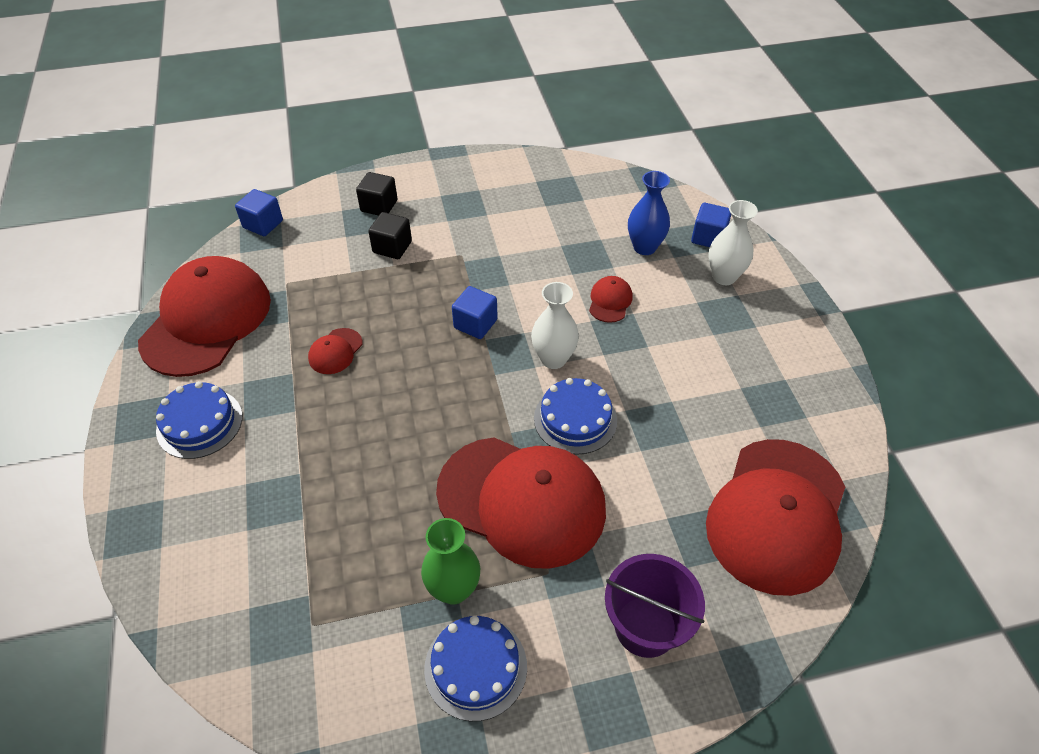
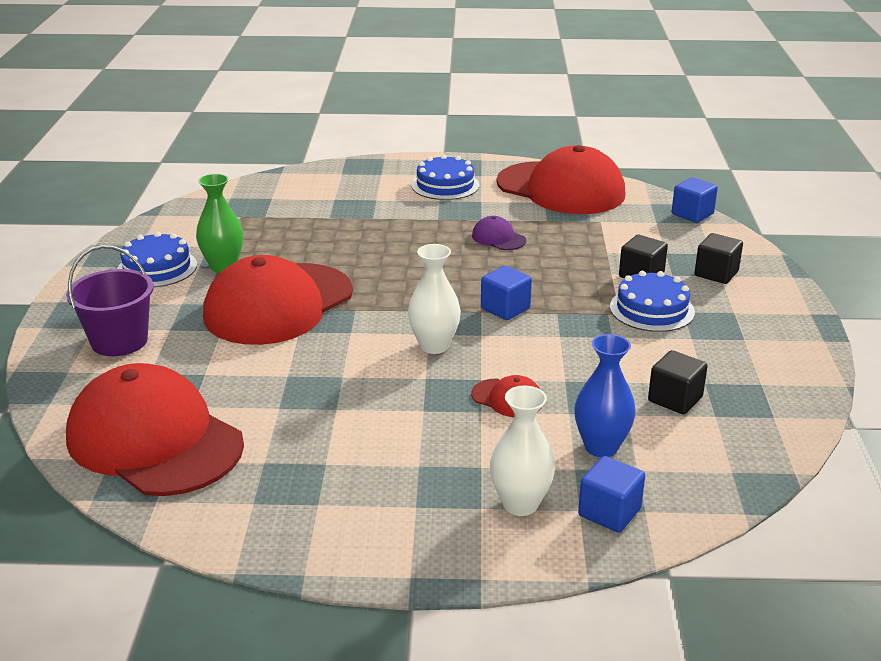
camera: 105 degrees right, 20 degrees down
red cap [308,328,363,374] -> purple cap [472,216,526,250]
blue cake [534,378,617,455] -> blue cake moved to [610,271,695,332]
none -> black cube [648,350,708,414]

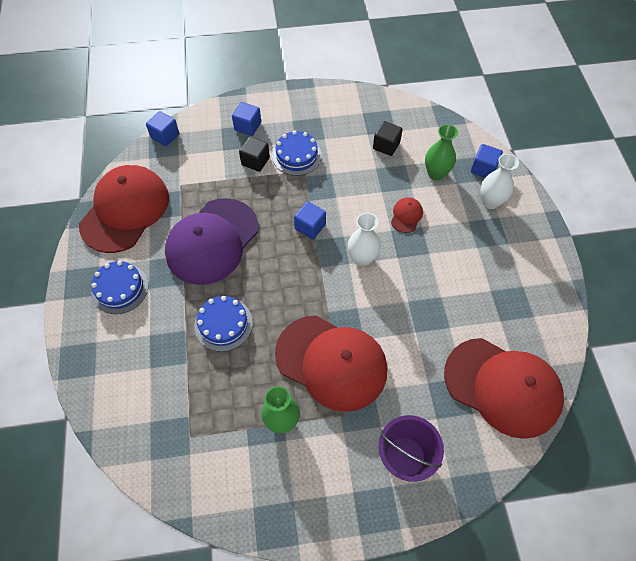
camera: 100 degrees left, 30 degrees up
red cap [66,363,244,496] -> red cap turned 90 degrees counterclockwise [444,338,564,439]
blue cake [117,232,197,287] -> blue cake moved to [194,296,253,352]
purple cap [472,216,526,250] -> purple cap [165,198,259,285], size x2.48
blue vase [574,334,636,457] -> green vase [425,124,458,180]
black cube [694,233,743,284] -> blue cube [232,102,261,136]

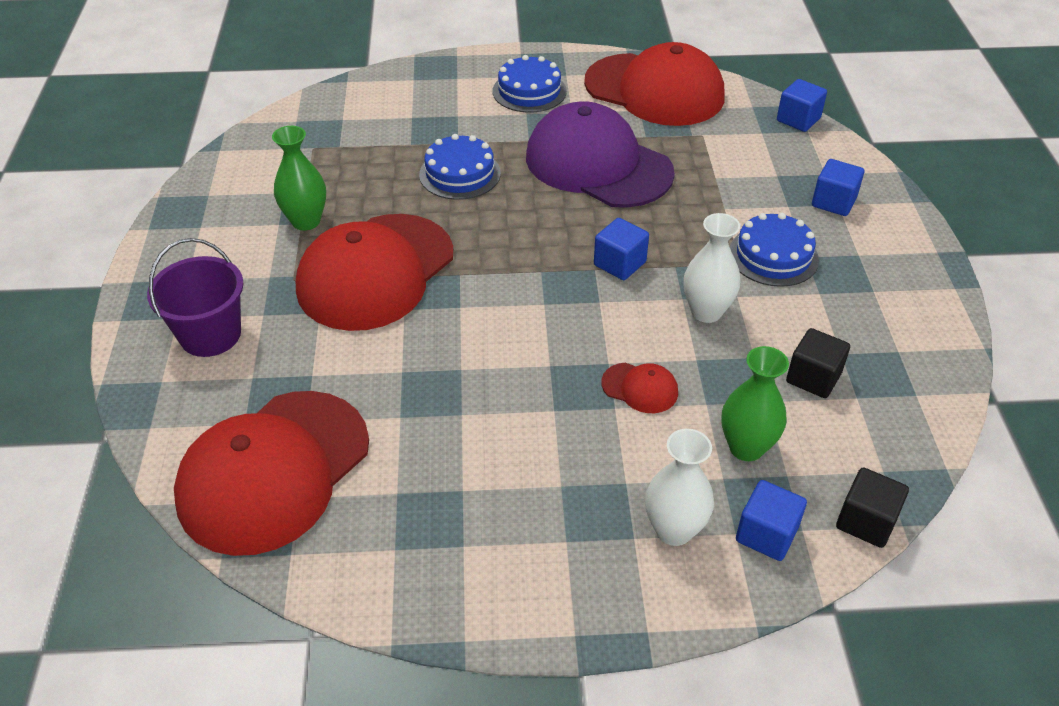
camera: 95 degrees right, 15 degrees down
black cube [239,137,270,172] -> black cube moved to [836,467,909,548]
white vase [348,213,381,266] -> white vase moved to [684,213,741,323]

